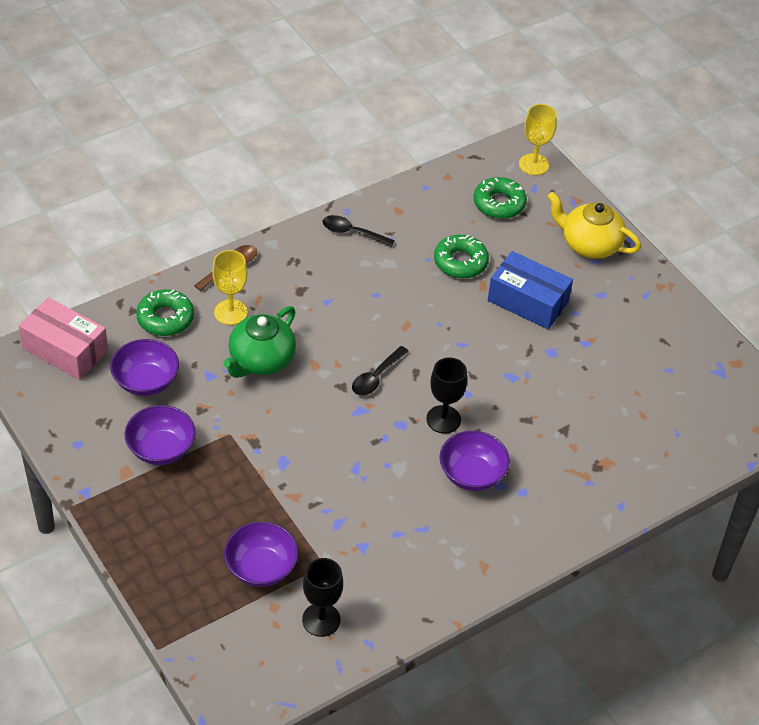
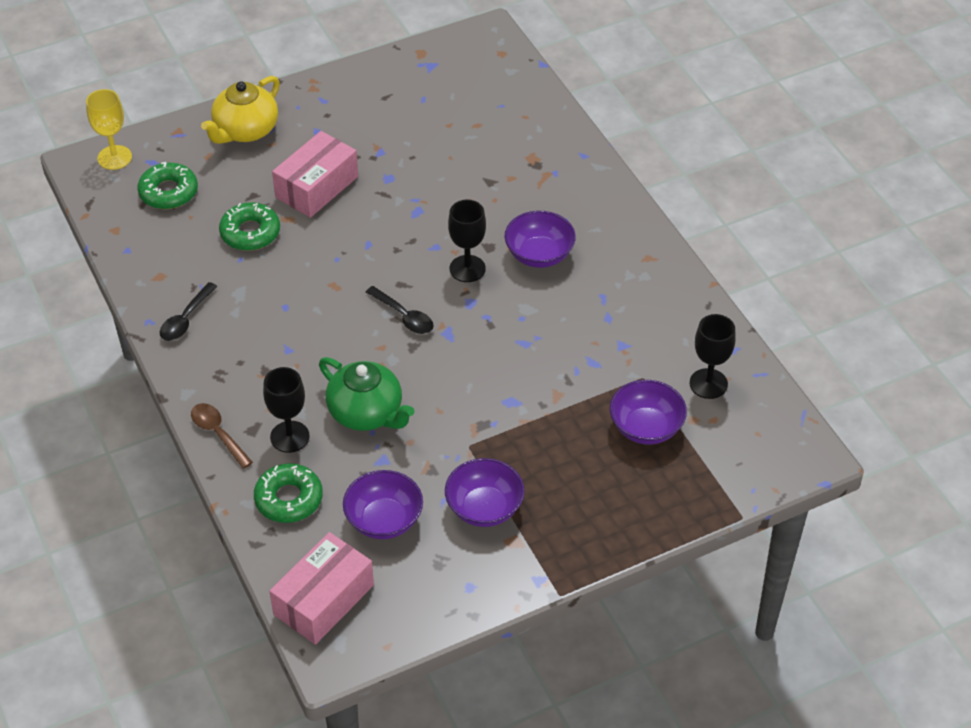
camera: 80 degrees left, 0 degrees up
yellow goblet [212,250,247,325] -> black goblet [263,367,310,453]
blue box [488,251,573,329] -> pink box [272,131,358,218]

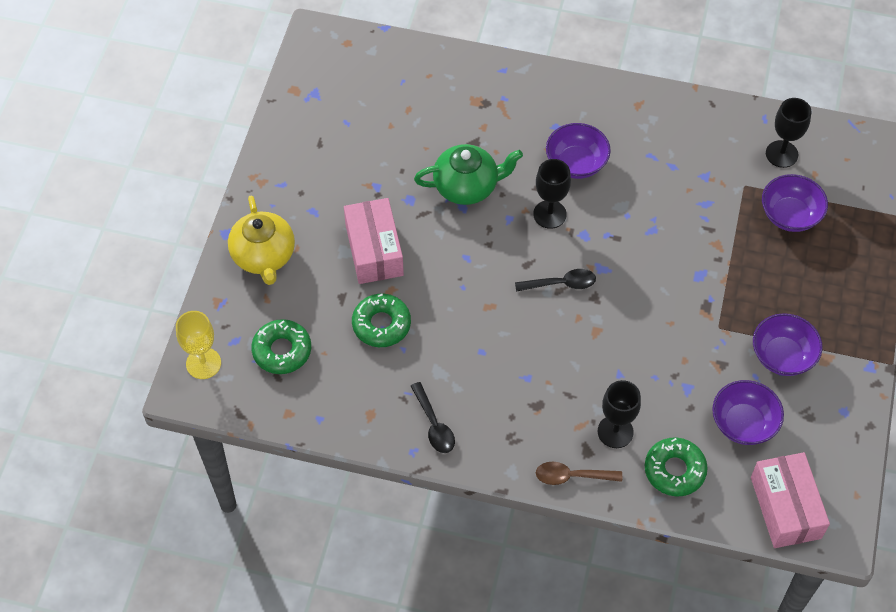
camera: 50 degrees left, 10 degrees up
green teapot [319,357,415,431] -> green teapot moved to [414,144,523,205]

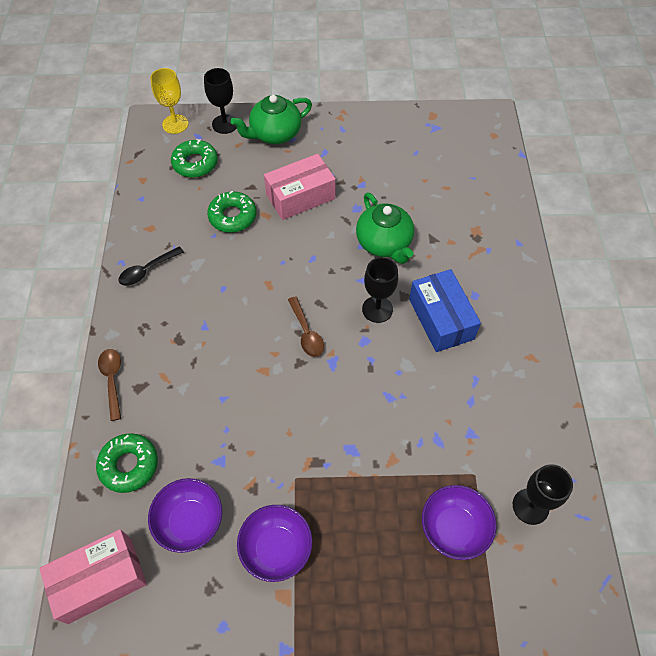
camera: 75 degrees right, 0 degrees up
yellow teapot [228,195,295,285] -> green teapot [231,95,312,144]
black spoon [515,269,596,292] -> brown spoon [288,297,324,357]
purple bowl [546,123,611,179] -> blue box [409,269,481,352]
black goblet [598,380,641,448] -> black goblet moved to [204,68,237,134]

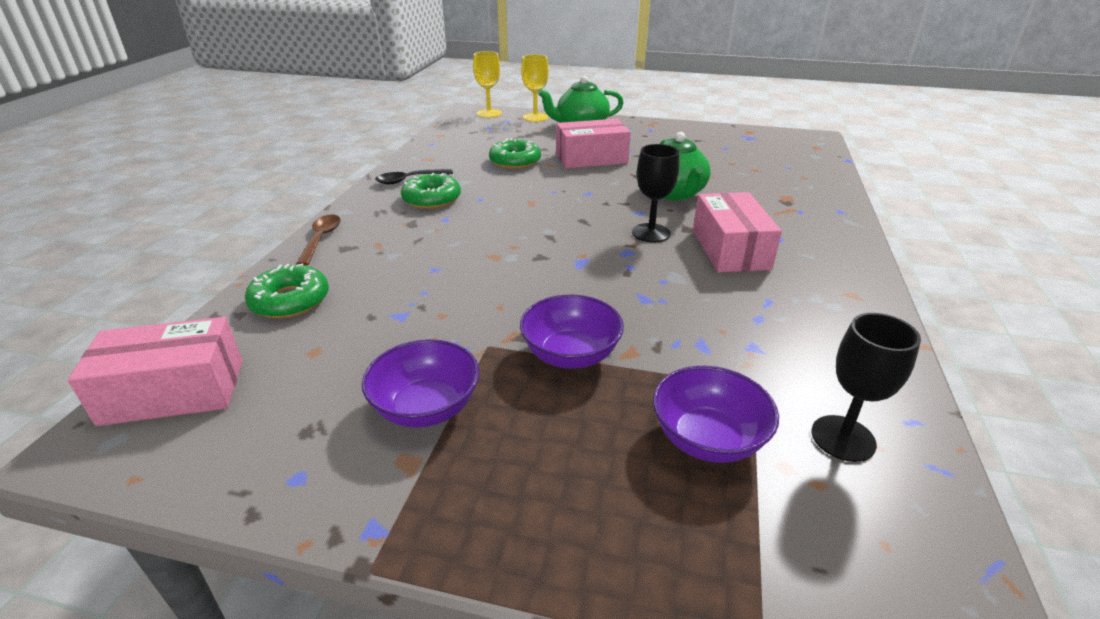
camera: 15 degrees right, 25 degrees down
purple bowl [148,478,222,553] -> purple bowl moved to [520,295,624,369]
green donut [171,139,218,178] -> green donut moved to [401,173,461,209]
black goblet [204,68,237,134] -> yellow goblet [521,54,549,122]
brown spoon [288,297,324,357] -> none
blue box [409,269,481,352] -> pink box [693,192,782,273]

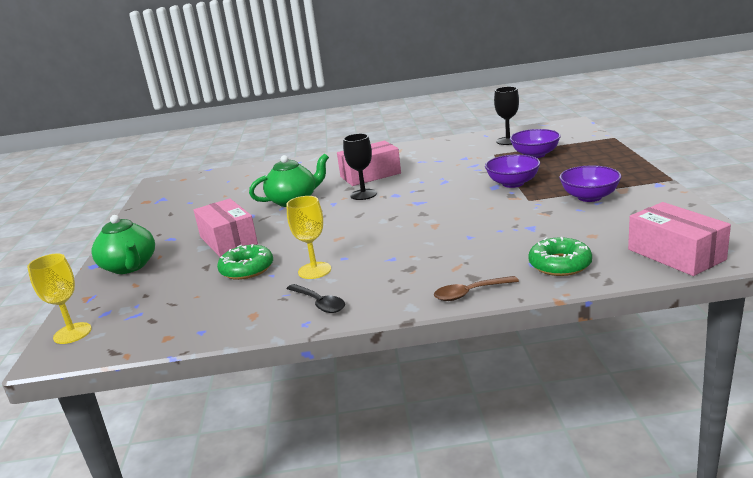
camera: 105 degrees left, 10 degrees down
green donut [401,173,461,209] -> none
yellow goblet [521,54,549,122] -> yellow goblet moved to [286,196,331,279]

